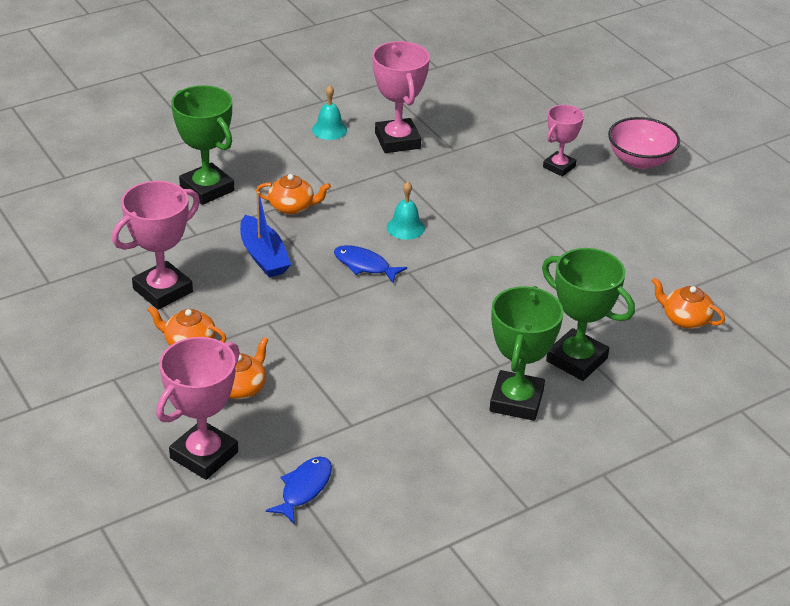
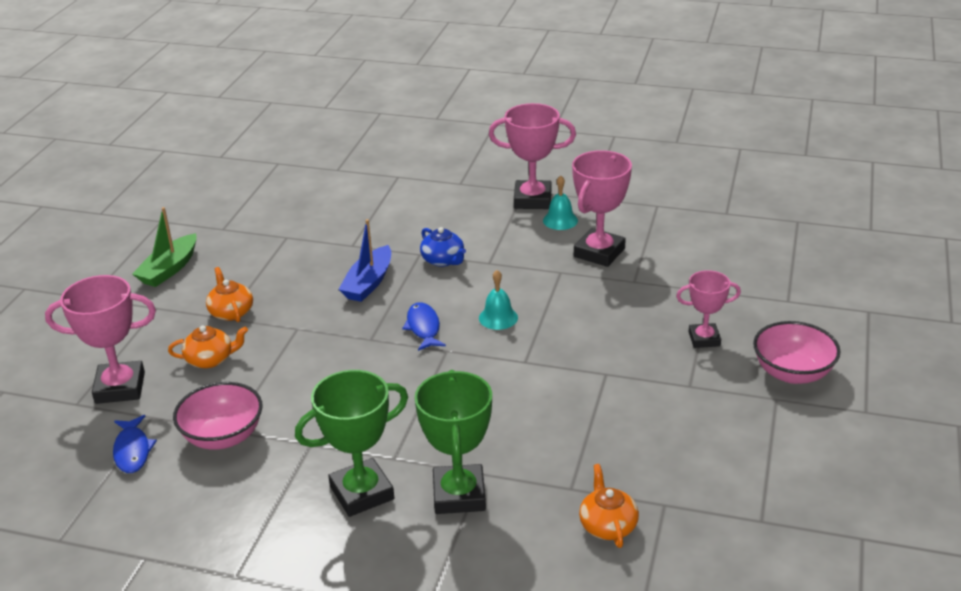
camera: 50 degrees right, 5 degrees down
pink trophy [112,181,200,310] -> pink trophy moved to [489,103,576,209]
green trophy [171,85,234,205] -> none
orange teapot [256,174,331,214] -> blue teapot [420,227,466,267]
blue fish [266,456,332,524] -> blue fish turned 90 degrees clockwise [113,415,157,473]
none -> green boat [132,207,197,287]
none -> pink bowl [173,382,263,450]

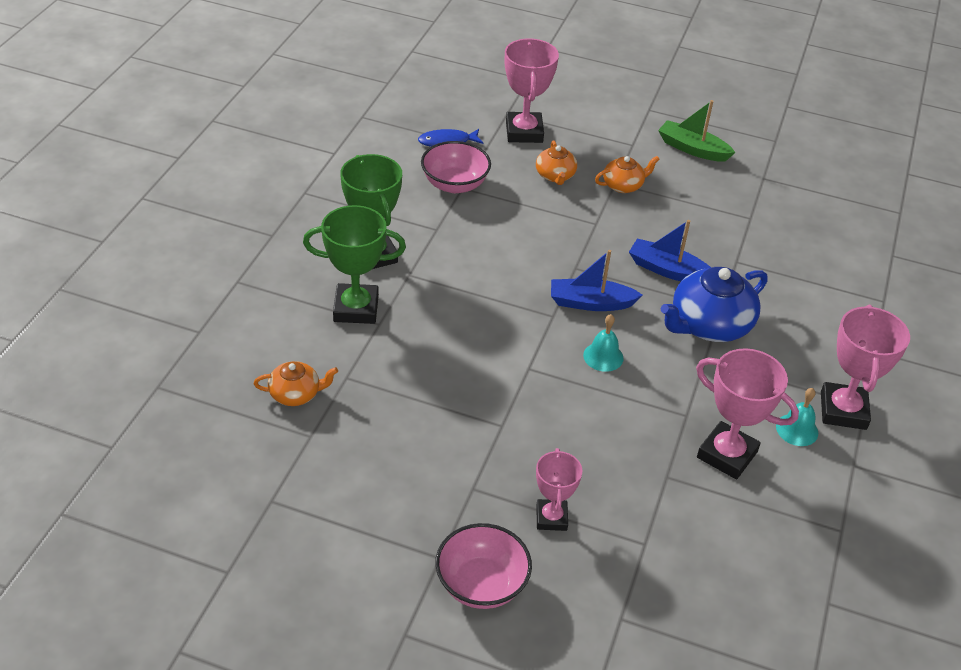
camera: 90 degrees right, 10 degrees up
blue fish [402,302,446,351] -> blue boat [551,250,643,311]
blue teapot [420,227,466,267] -> blue teapot [661,267,768,342], size x1.82

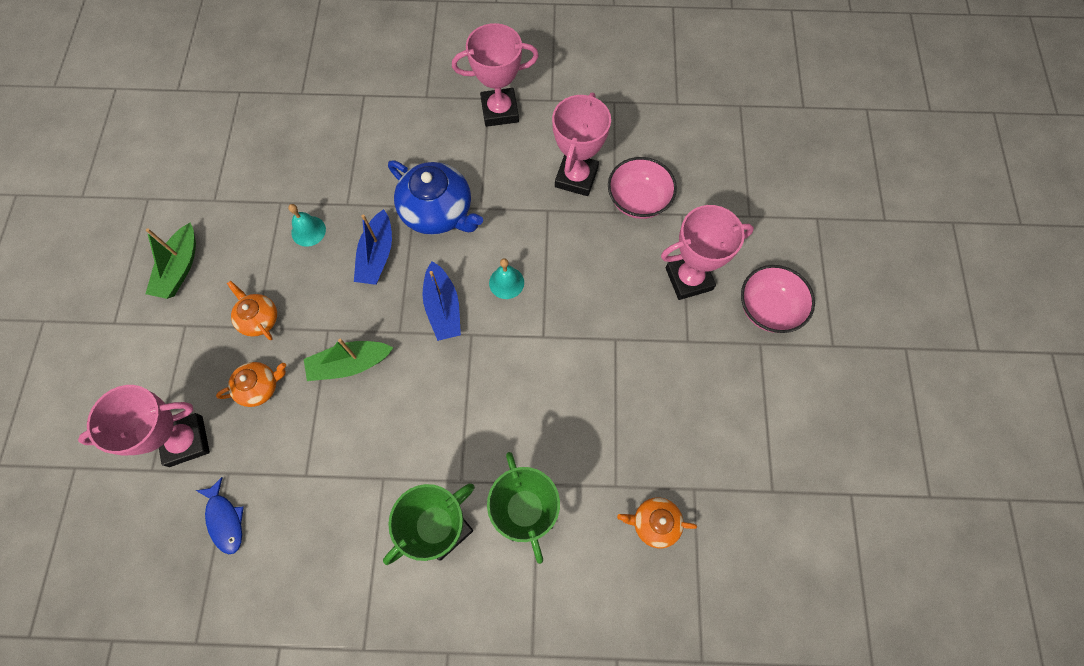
camera: 105 degrees left, 25 degrees up
orange teapot [254,361,338,406] -> orange teapot turned 60 degrees counterclockwise [617,498,697,548]
pink bowl [421,141,491,193] -> pink bowl moved to [608,157,677,219]
pink trophy [536,448,582,531] -> pink trophy [661,205,754,300], size x1.60
turquoise bell [776,388,818,446] -> turquoise bell moved to [288,204,326,247]
none -> green boat [304,339,393,381]

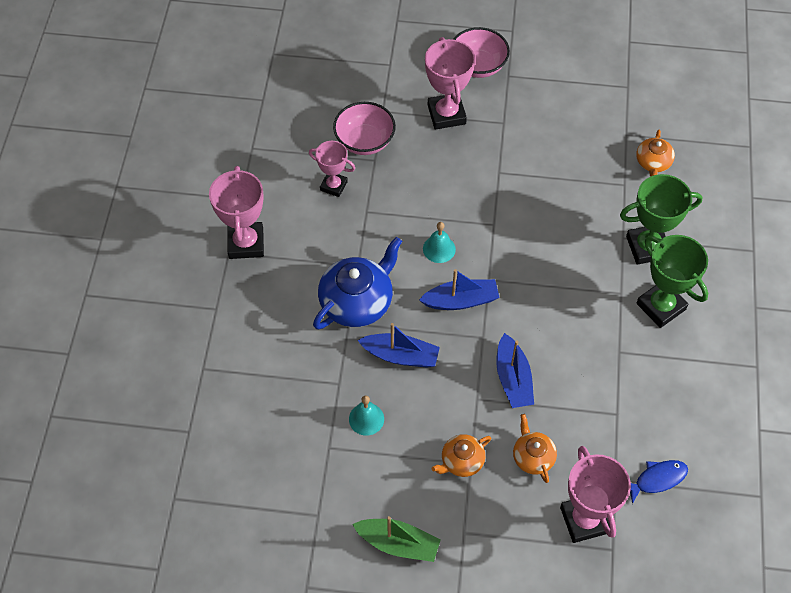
camera: 85 degrees left, 10 degrees down
green boat [304,339,393,381] -> blue boat [496,333,534,408]
pink trophy [552,92,611,196] -> pink trophy [309,141,355,197], size x0.63

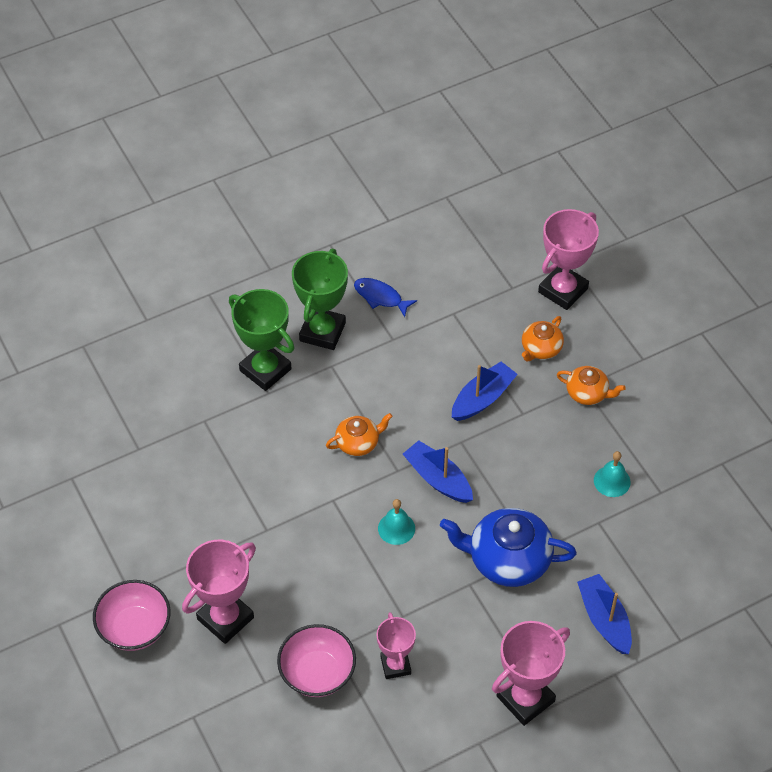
camera: 125 degrees left, 5 degrees down
green boat [352,516,441,562] -> none
blue boat [358,323,440,368] -> blue boat moved to [577,574,632,654]
blue fish [630,460,688,504] -> blue fish moved to [354,278,417,317]
orange teapot [636,130,675,177] -> orange teapot moved to [326,413,393,456]

